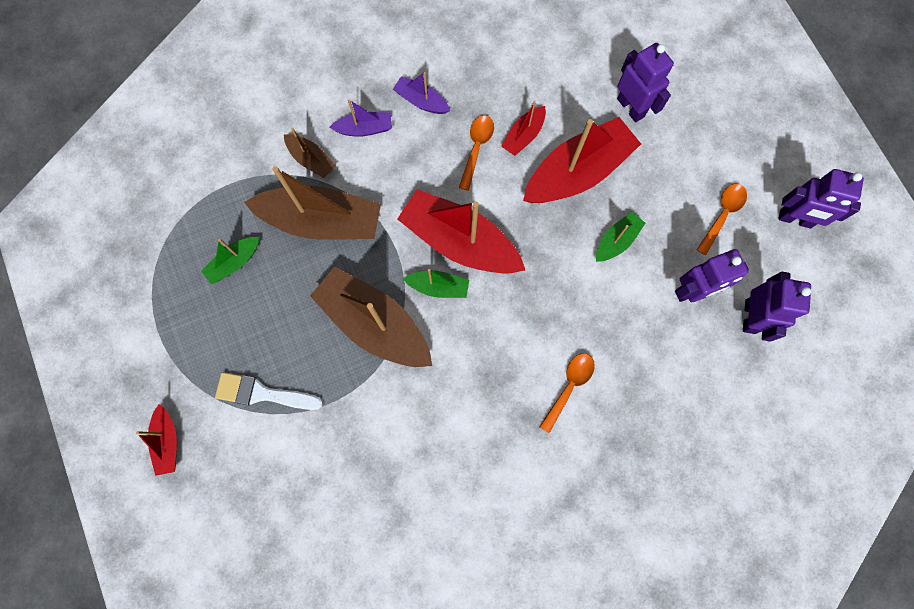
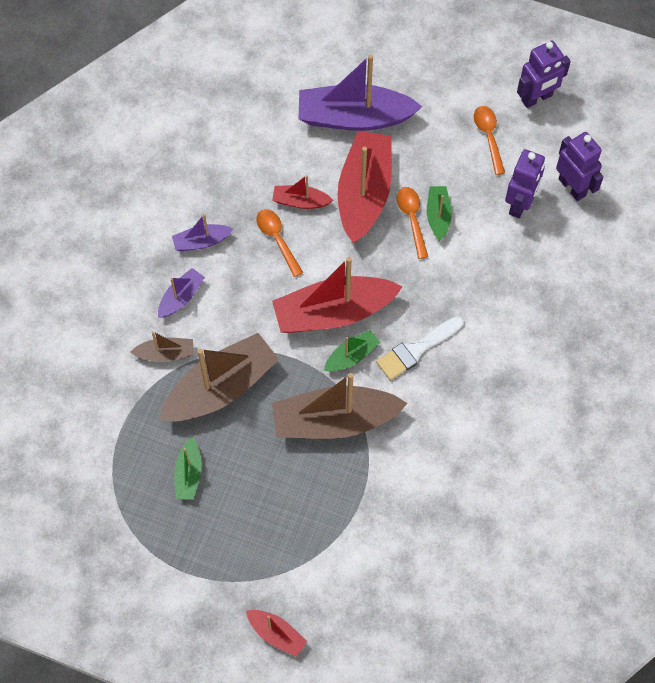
camera: 45 degrees left, 10 degrees down
white brush [215,372,323,410] -> white brush moved to [376,316,464,380]
red boat [501,101,546,156] -> red boat turned 105 degrees clockwise [272,175,334,209]
orange spoon [539,353,595,433] -> orange spoon moved to [397,187,428,259]
purple robot [617,43,674,122] -> purple boat [298,54,422,131]

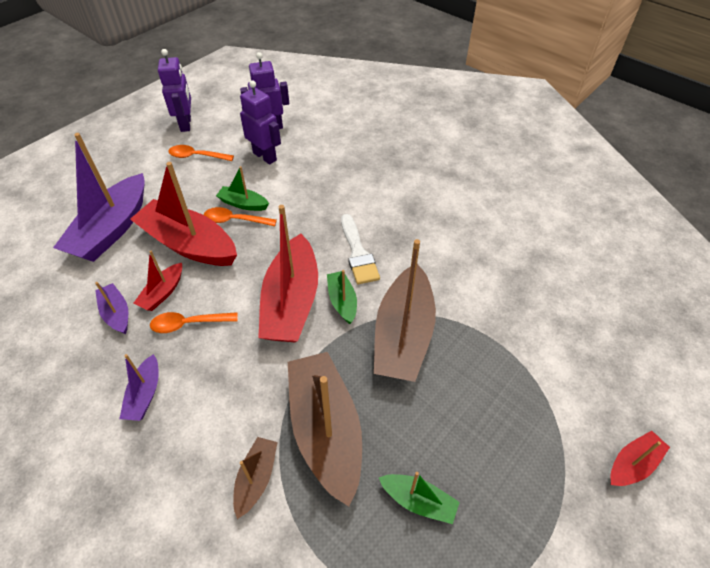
camera: 70 degrees left, 15 degrees down
purple boat [158,268,205,318] -> purple boat moved to [95,282,128,334]

